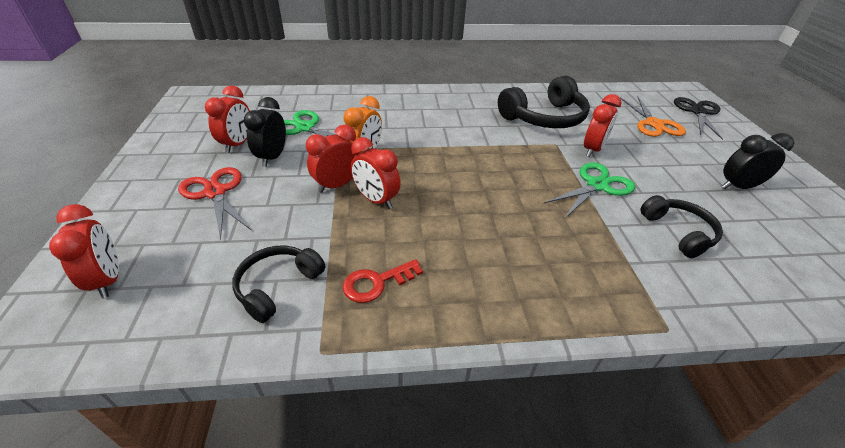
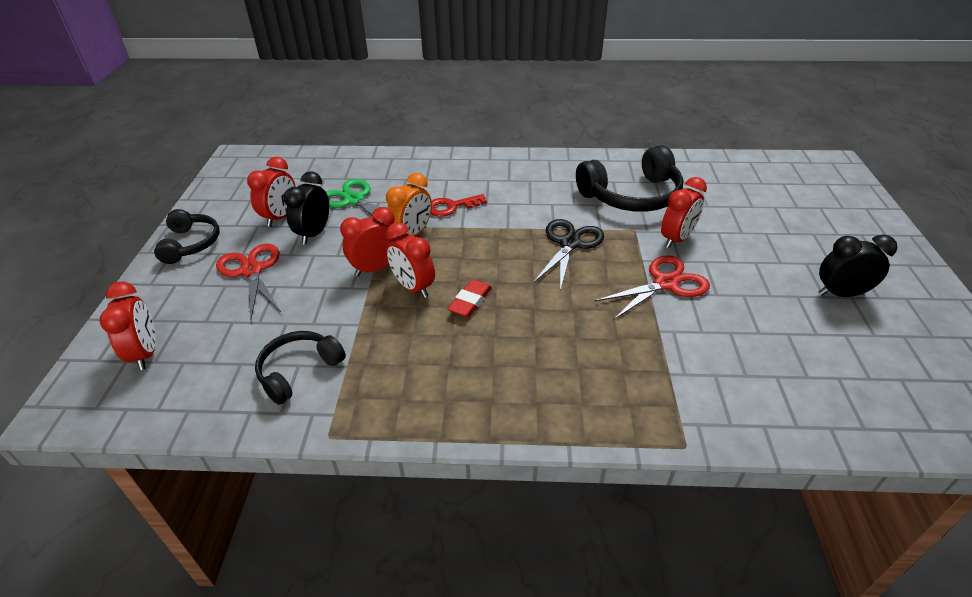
camera: 10 degrees right, 0 degrees up
red key [342,259,423,303] -> red key moved to [431,194,487,217]
green scissors [543,163,635,218] -> red scissors [594,255,710,320]
orange scissors [620,97,686,137] -> none
black headphones [640,195,723,258] -> black headphones moved to [154,209,220,264]
black scissors [674,97,723,140] -> black scissors moved to [533,219,604,291]
none -> red eraser [448,279,492,317]

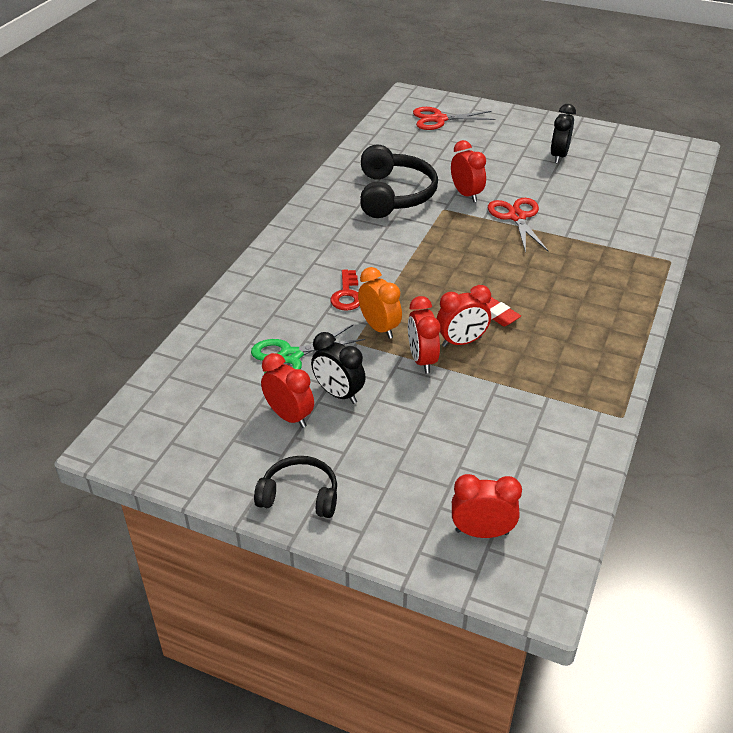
camera: 70 degrees left, 0 degrees up
red scissors [216,244,281,320] -> red scissors moved to [413,107,495,130]
black headphones [255,331,346,405] -> none
black scissors [533,219,604,291] -> none

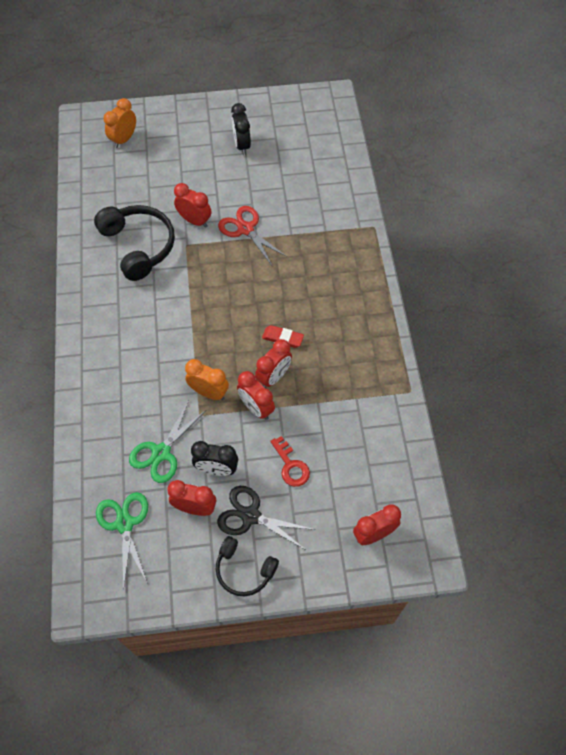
camera: 30 degrees left, 20 degrees up
black headphones [254,456,337,518] -> black headphones turned 135 degrees counterclockwise [215,536,279,596]
red key [331,270,360,311] -> red key moved to [270,436,310,487]
red scissors [413,107,495,130] -> orange clock [103,98,136,148]
none -> green scissors [96,492,148,590]
none -> black scissors [217,486,315,551]

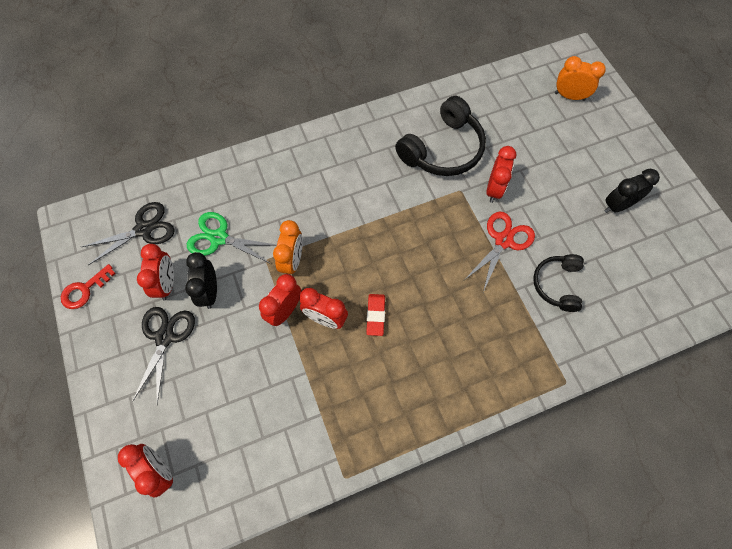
camera: 75 degrees right, 5 degrees up
green scissors [96,492,148,590] -> black scissors [82,202,175,265]
black headphones [215,536,279,596] -> black headphones moved to [533,254,584,312]
red key [270,436,310,487] -> red key moved to [61,264,116,309]

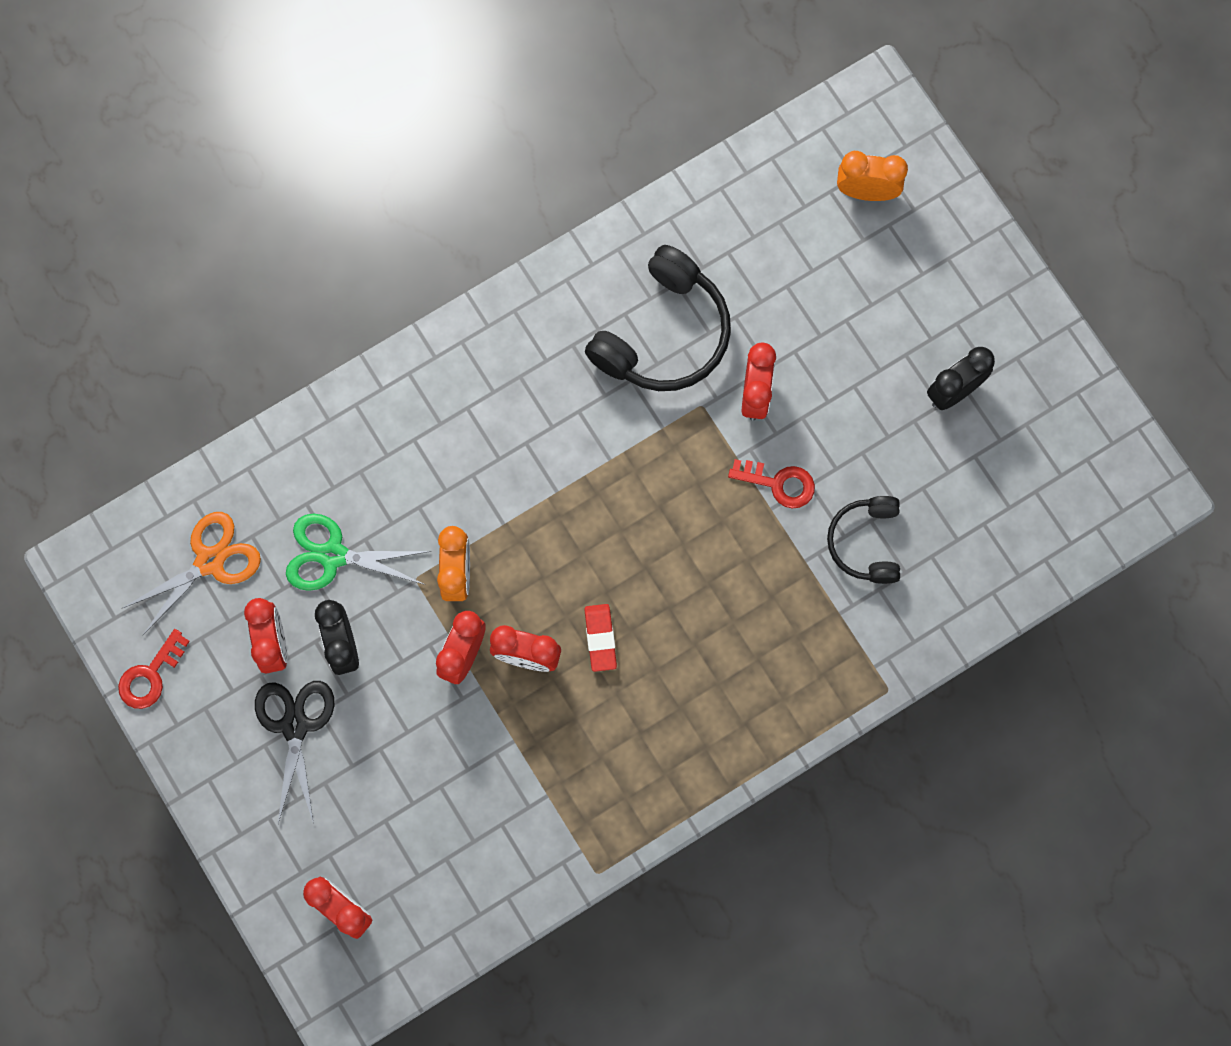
camera: 10 degrees left, 10 degrees up
black scissors [82,202,175,265] -> orange scissors [121,512,261,635]
red scissors [464,212,535,292] -> red key [728,459,815,509]

